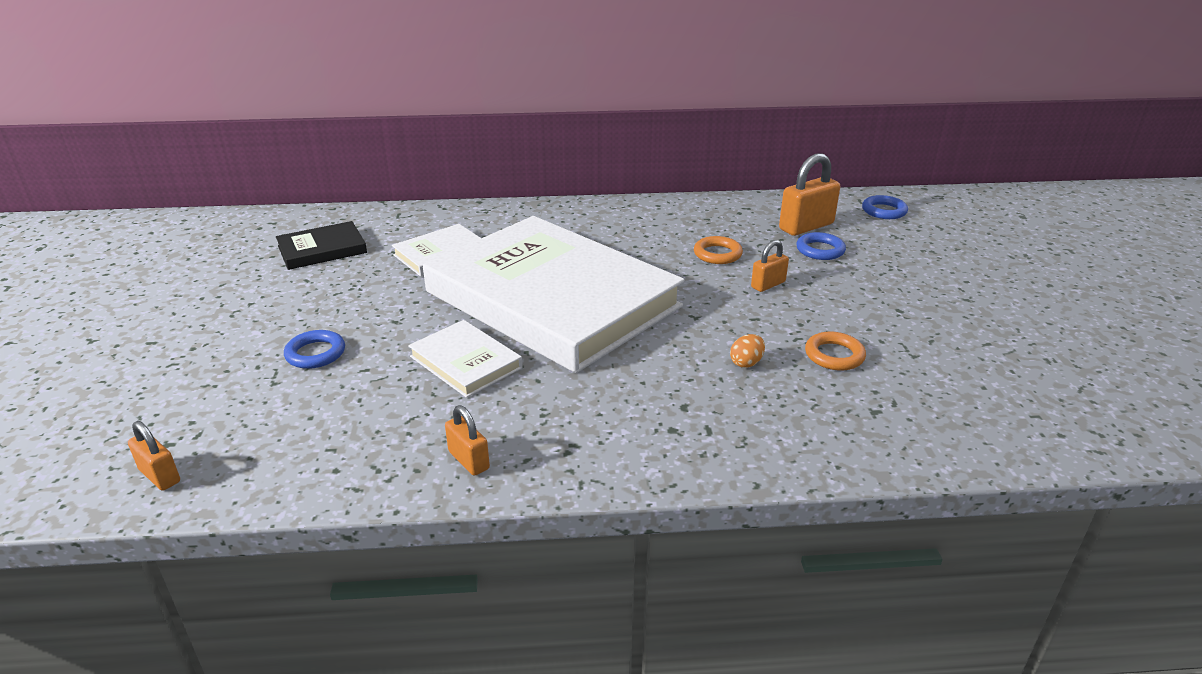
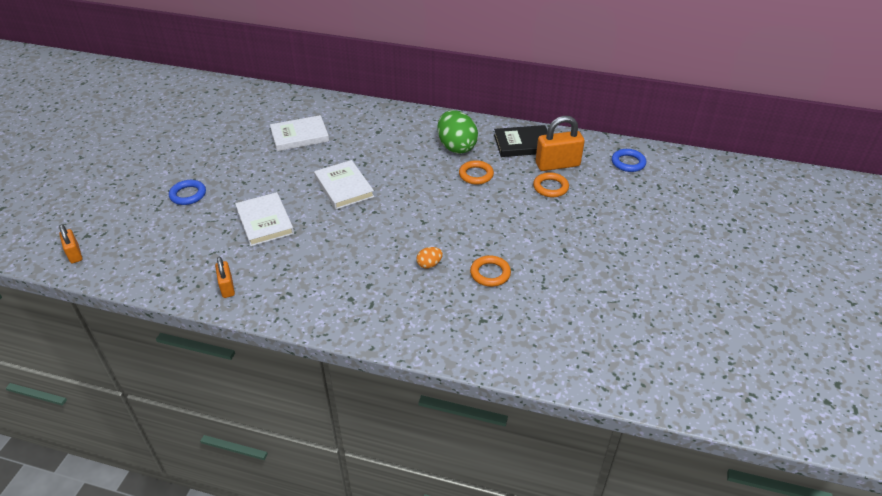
camera: 20 degrees right, 10 degrees up
black book [276,221,367,270] -> black book moved to [494,125,547,157]
white book [423,216,685,373] -> white book [314,160,374,209], size x0.40
orange padlock [751,240,789,292] -> none
blue ring [796,232,846,260] -> orange ring [533,172,569,197]
none -> green egg [437,110,478,154]

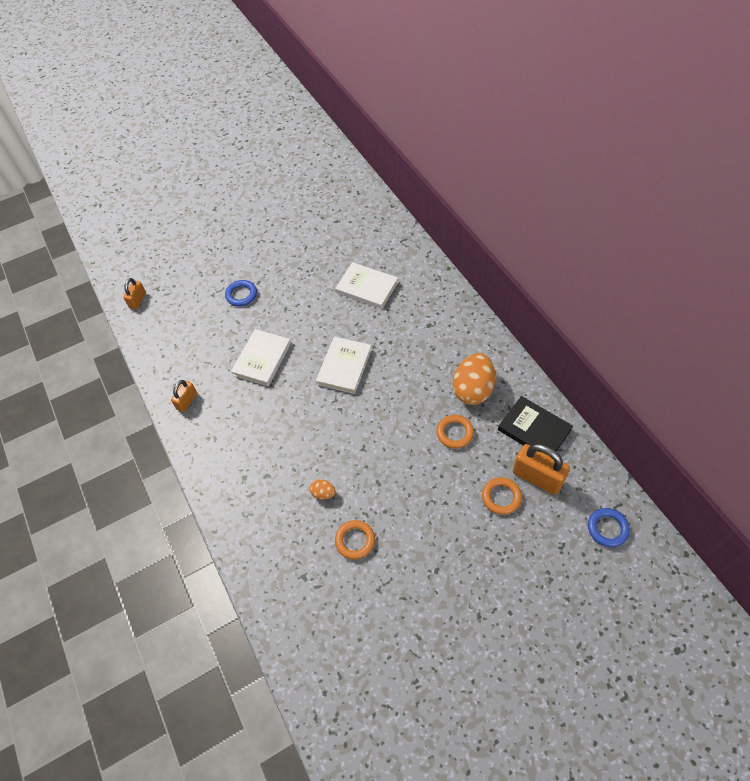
camera: 50 degrees right, 15 degrees up
green egg [437,110,478,154] -> orange egg [453,353,495,405]

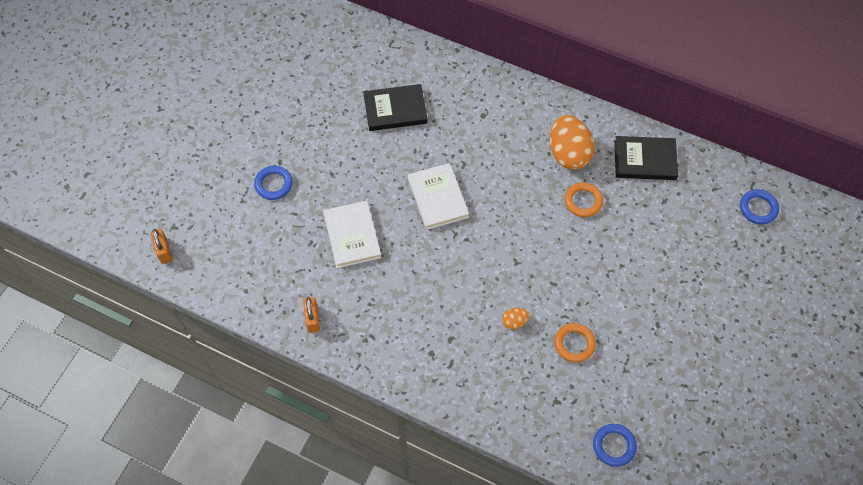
camera: 40 degrees left, 5 degrees up
white book [335,262,398,309] -> black book [364,84,427,131]
orange ring [482,477,522,515] -> none
orange padlock [513,444,570,495] -> none
none -> blue ring [593,424,637,467]

